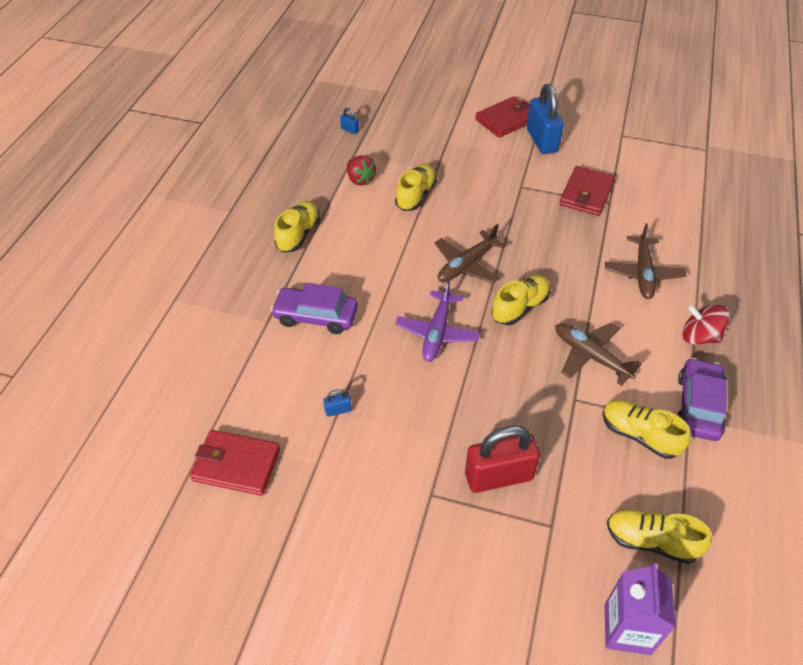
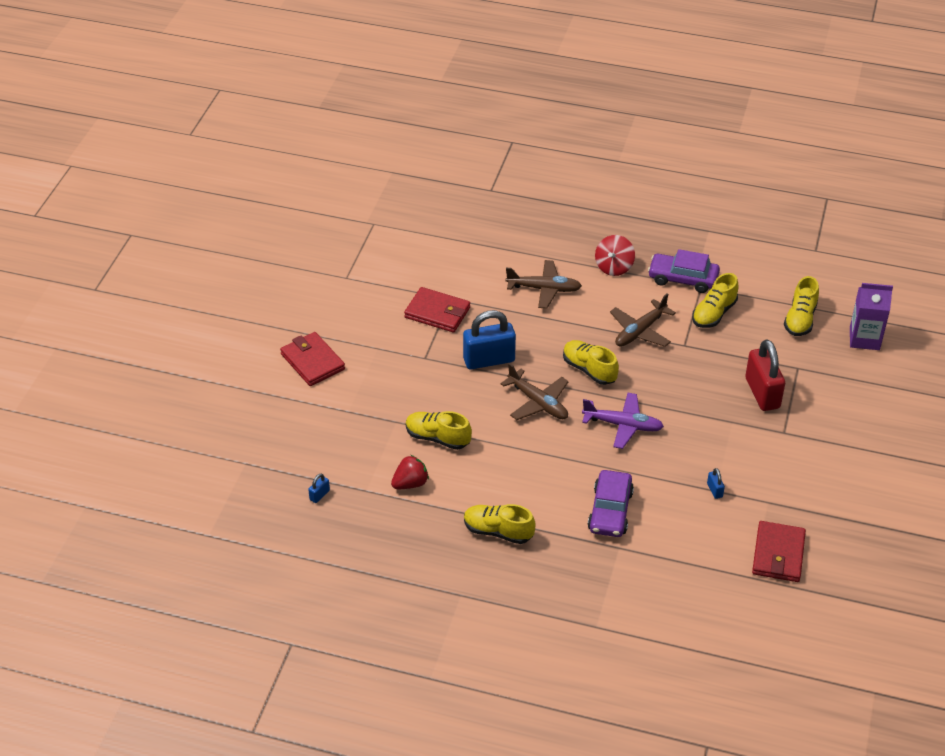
camera: 90 degrees left, 5 degrees down
blue padlock [527,84,564,154] -> blue padlock moved to [463,310,516,369]

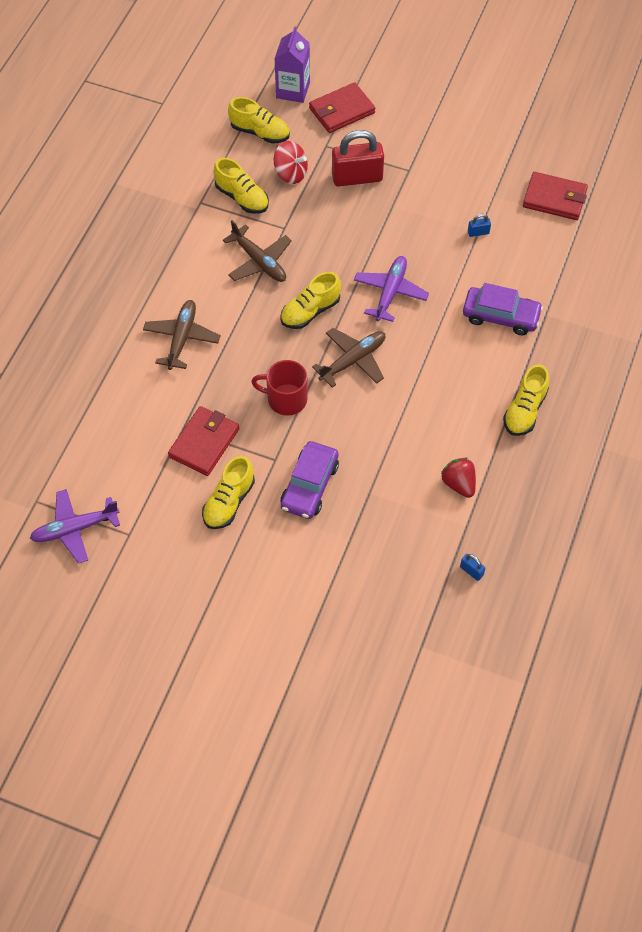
camera: 85 degrees left, 15 degrees up
red wallet [280,332,345,386] -> red wallet moved to [309,82,375,133]
yellow shoe [406,411,472,450] -> yellow shoe moved to [202,456,255,529]
blue padlock [463,310,516,369] -> red mug [251,360,307,416]
red spinning top [595,235,635,276] -> red spinning top moved to [274,141,308,184]
purple car [648,249,720,293] -> purple car moved to [281,441,339,519]
none -> purple plane [30,489,120,563]

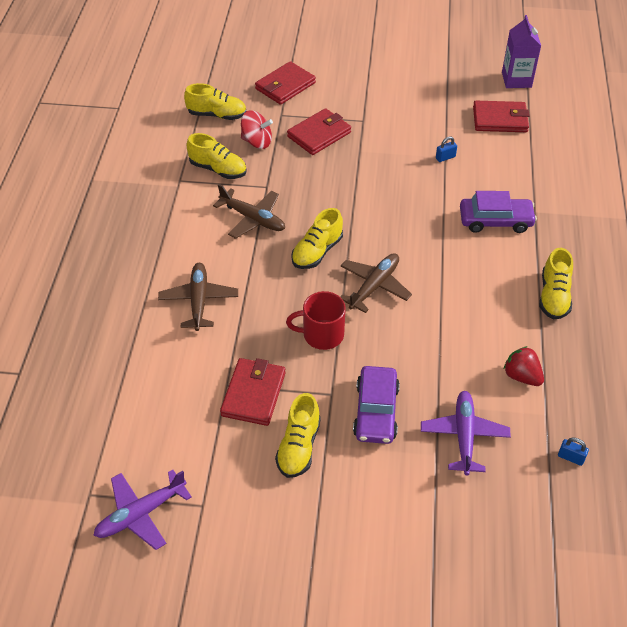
camera: 15 degrees left, 10 degrees down
purple carton [274,26,310,103] -> purple carton moved to [502,15,541,88]
red padlock [332,130,384,187] -> red wallet [287,108,351,155]
purple plane [354,256,429,322] -> purple plane moved to [421,391,511,475]

